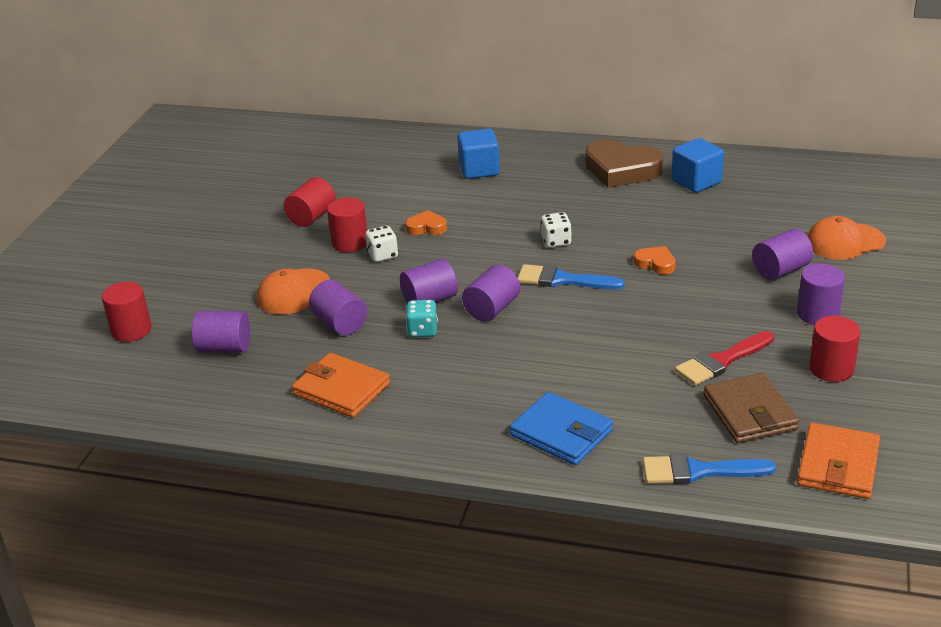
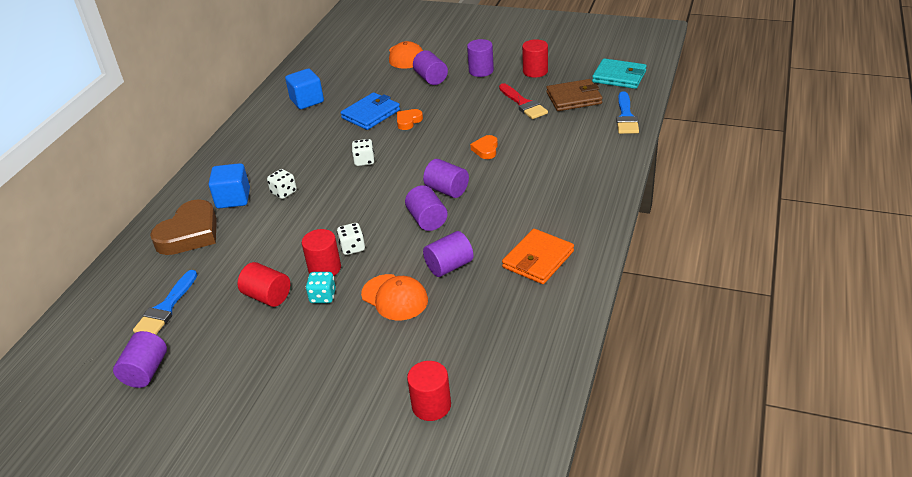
camera: 85 degrees left, 5 degrees up
purple cylinder [192,311,250,353] -> purple cylinder moved to [113,331,167,388]
orange heart [405,210,447,235] -> orange heart moved to [470,135,498,159]
turquoise dice [406,300,438,337] -> turquoise dice moved to [306,272,336,303]
blue wallet [510,392,613,465] -> blue wallet moved to [341,92,400,130]
blue brush [518,264,625,289] -> blue brush moved to [133,270,197,335]
brown heart [586,140,663,188] -> brown heart moved to [150,199,217,255]
orange wallet [797,423,880,499] -> turquoise wallet [592,58,647,89]
none -> white dice [267,169,297,199]

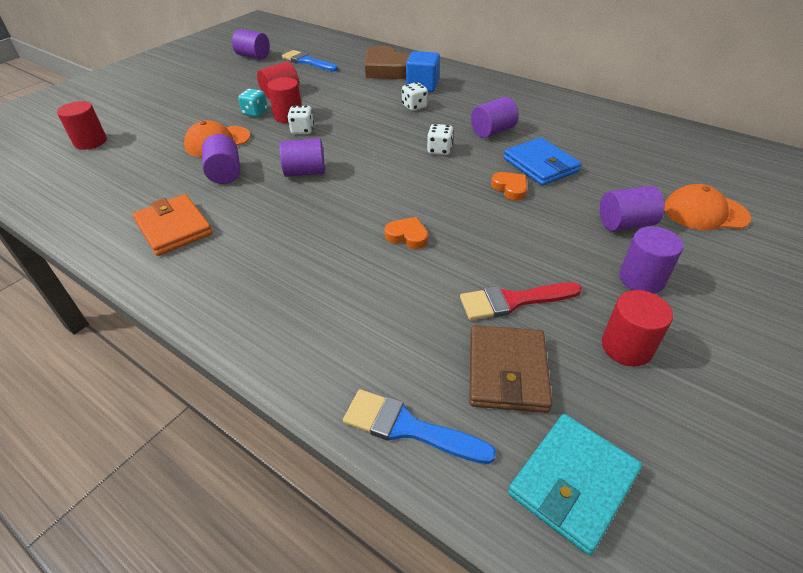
camera: 105 degrees right, 5 degrees up
blue cube [285,69,324,109] -> none
purple cylinder [423,159,469,198] -> purple cylinder moved to [471,97,519,138]

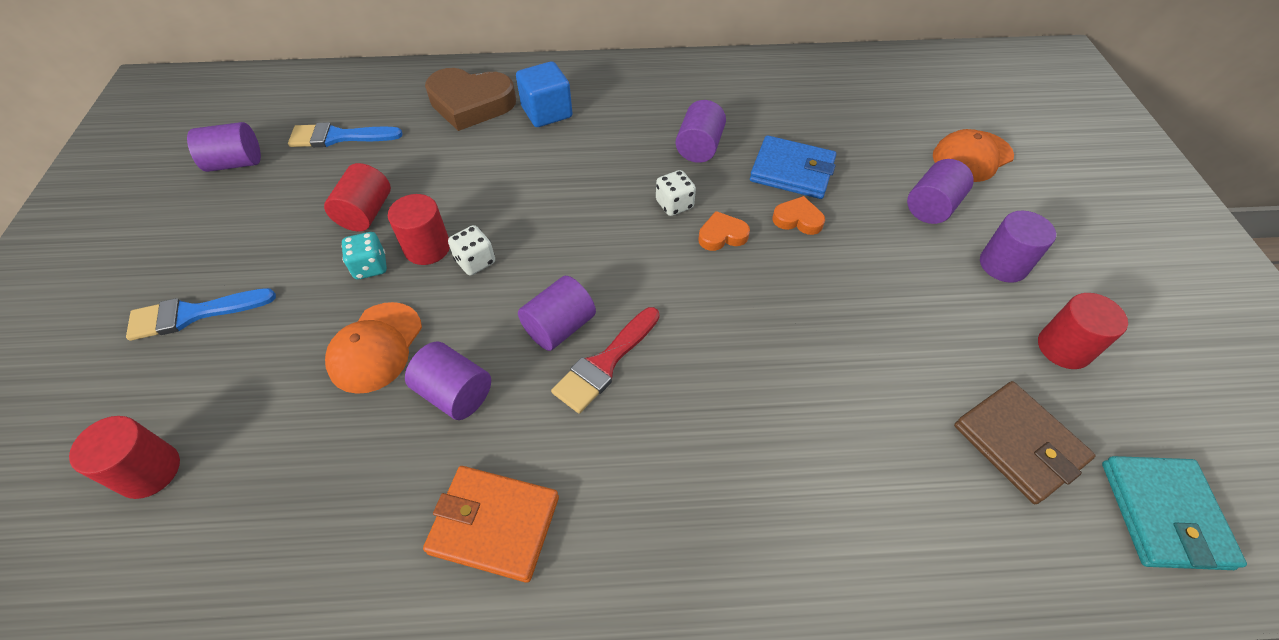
camera: 40 degrees left, 10 degrees up
blue brush [343,389,496,464] -> blue brush moved to [126,288,276,341]
orange heart [385,217,428,249] -> orange heart moved to [698,211,750,251]
white dice [402,82,428,111] -> none
red brush [460,282,582,320] -> red brush moved to [551,307,660,414]

